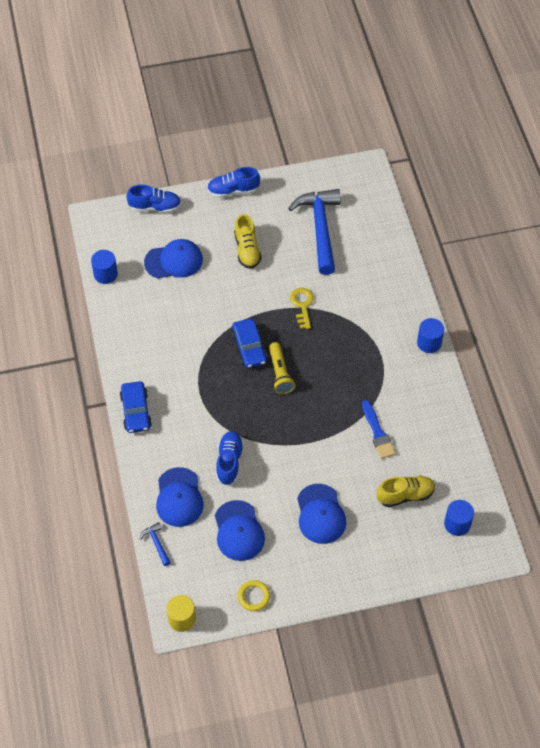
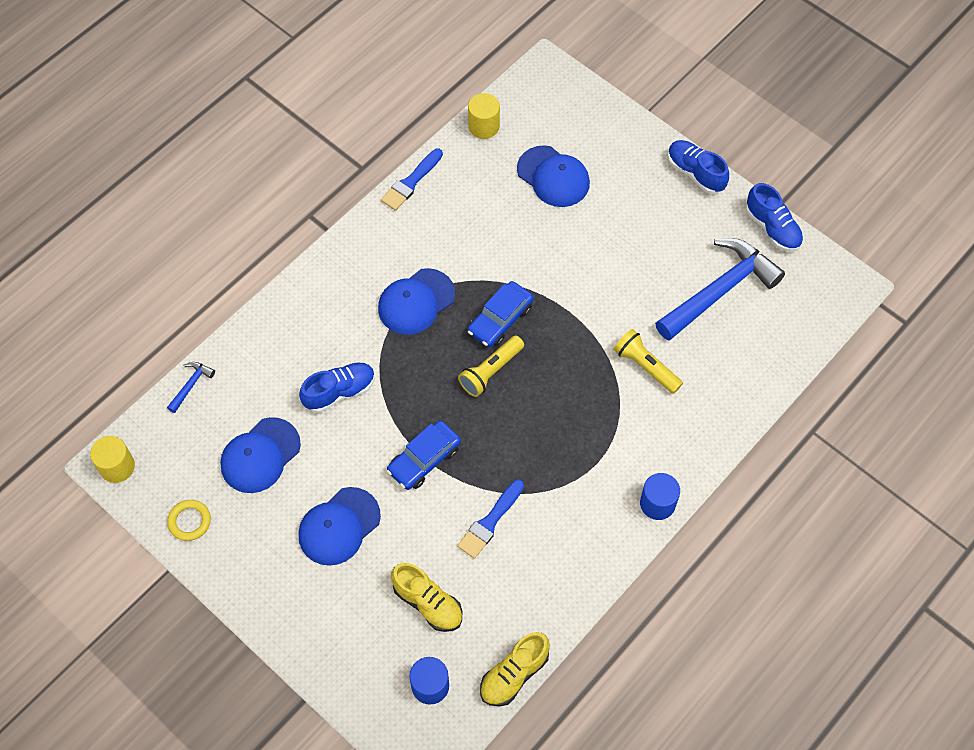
camera: 55 degrees right, 5 degrees up
blue cylinder [91,250,118,284] -> yellow cylinder [468,93,500,139]
blue car [120,381,152,433] -> blue car moved to [387,421,461,490]
blue shoe [126,184,181,213] -> blue shoe moved to [746,183,803,252]
blue cap [156,467,204,527] -> blue cap moved to [378,268,455,335]
yellow shoe [234,214,261,269] -> yellow shoe moved to [480,632,550,707]
yellow key [290,288,314,329] -> none
none -> blue brush [381,149,443,211]
none -> yellow flashlight [614,329,683,394]

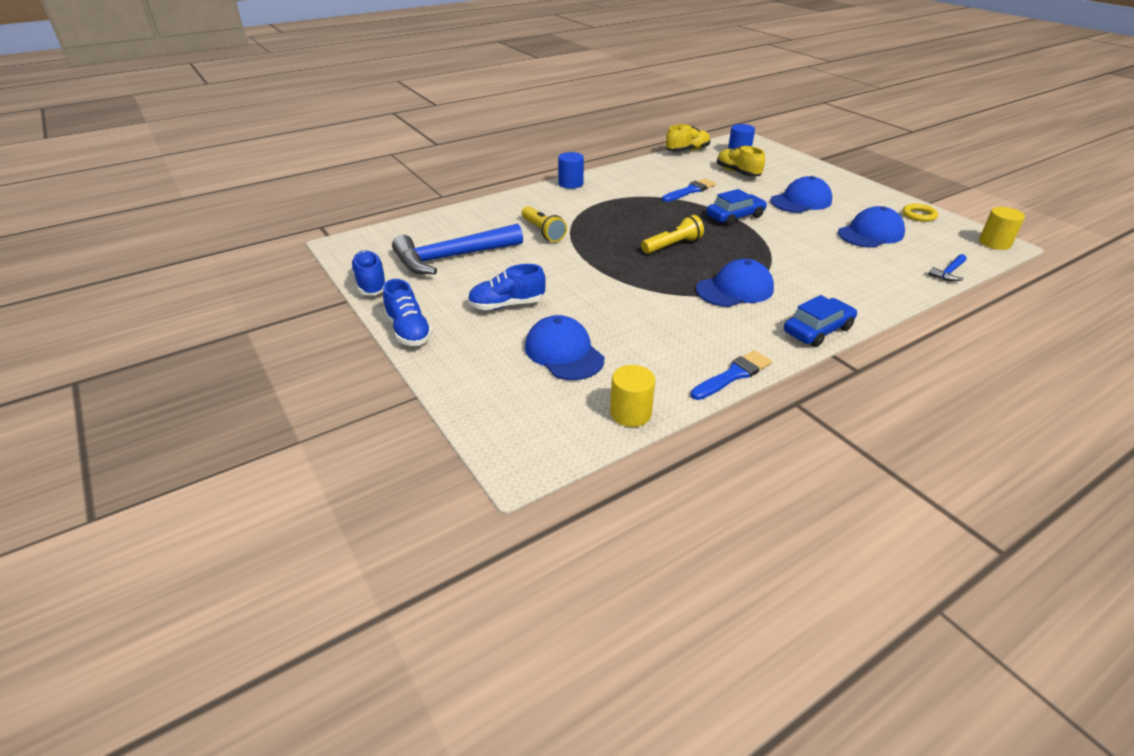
camera: 165 degrees left, 25 degrees down
blue shoe [299,362,375,413] -> blue shoe moved to [468,264,546,310]
blue car [468,281,534,348] -> blue car moved to [784,295,857,347]

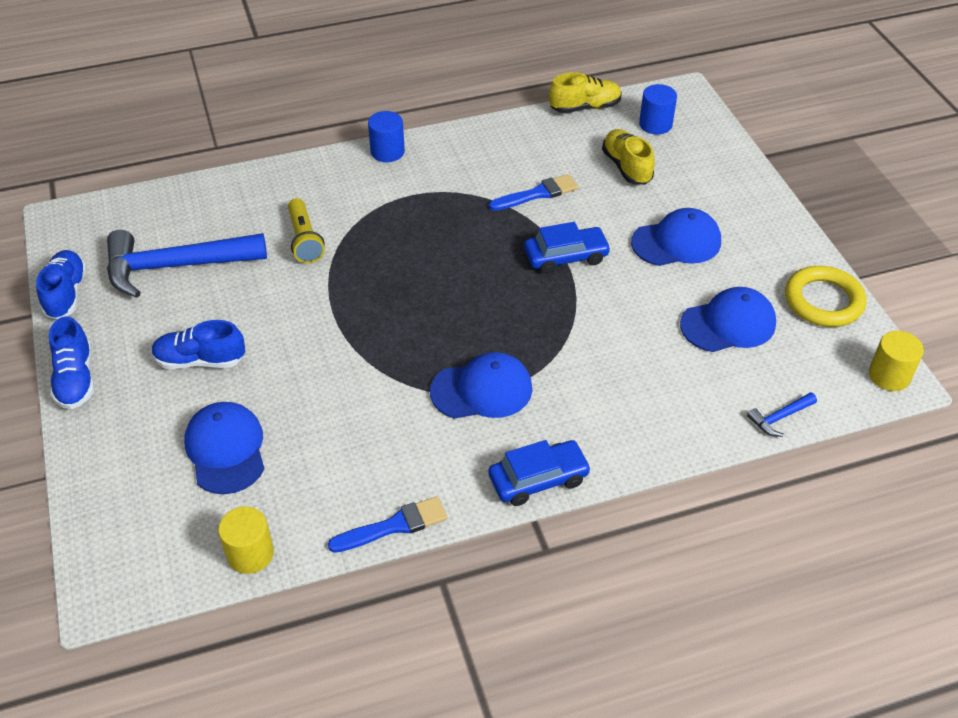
camera: 15 degrees right, 10 degrees up
yellow flashlight [641,215,704,254] -> none
yellow ring [903,203,938,222] -> yellow ring [785,266,866,327], size x1.70

